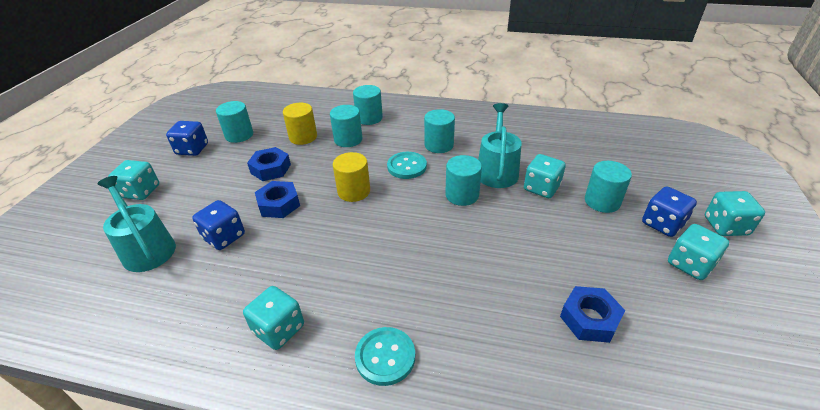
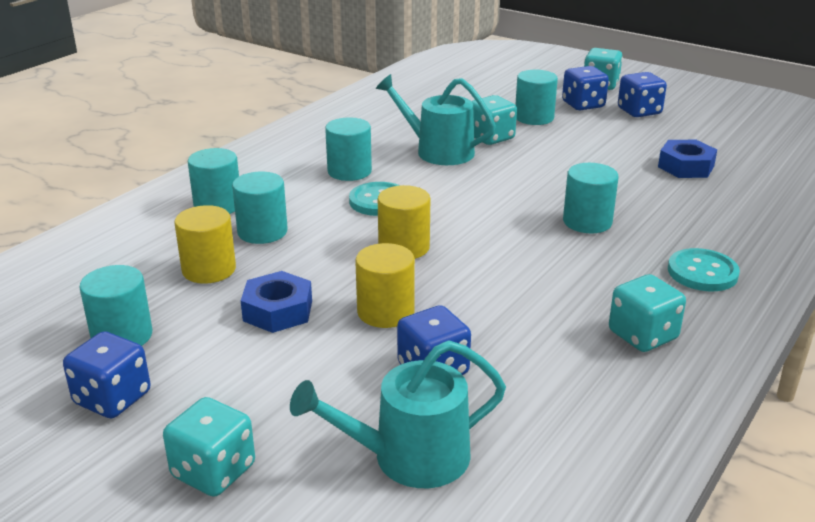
camera: 70 degrees left, 10 degrees down
blue nut [255,181,300,218] -> yellow cylinder [355,243,415,328]
turquoise cylinder [445,155,482,206] -> turquoise cylinder moved to [563,163,619,233]
turquoise dice [668,224,729,280] -> blue dice [618,72,667,117]

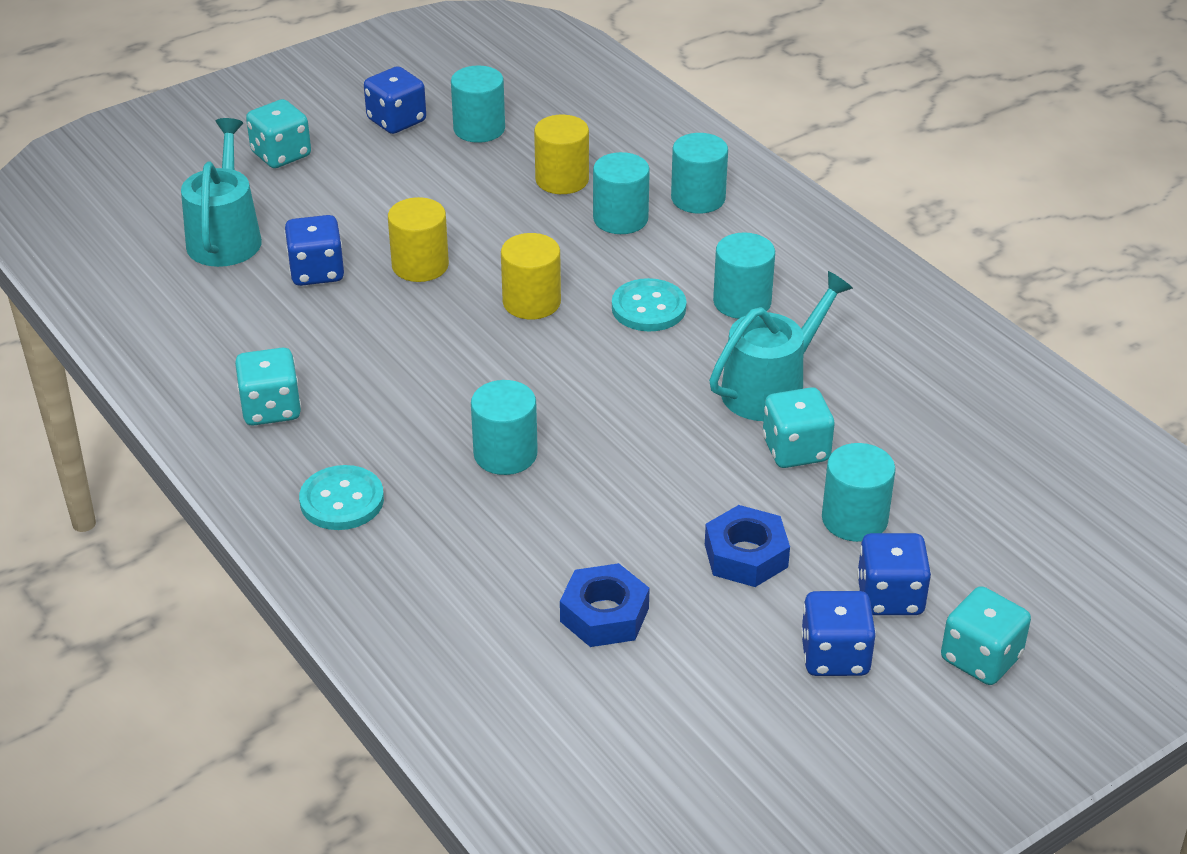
camera: 110 degrees right, 10 degrees up
blue nut [241,271,312,333] -> blue nut moved to [705,505,790,587]

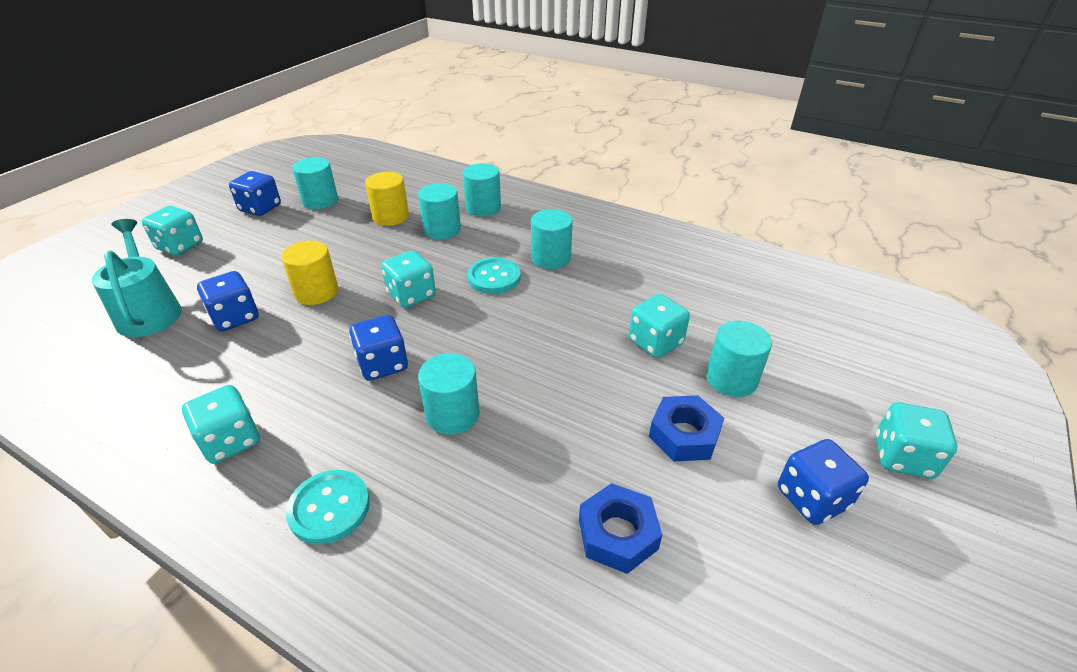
camera: 25 degrees left, 0 degrees up
yellow cylinder [501,233,561,319] -> turquoise dice [381,250,436,308]
turquoise watering can [709,271,853,421] -> none
blue dice [857,533,931,615] -> blue dice moved to [349,315,408,381]

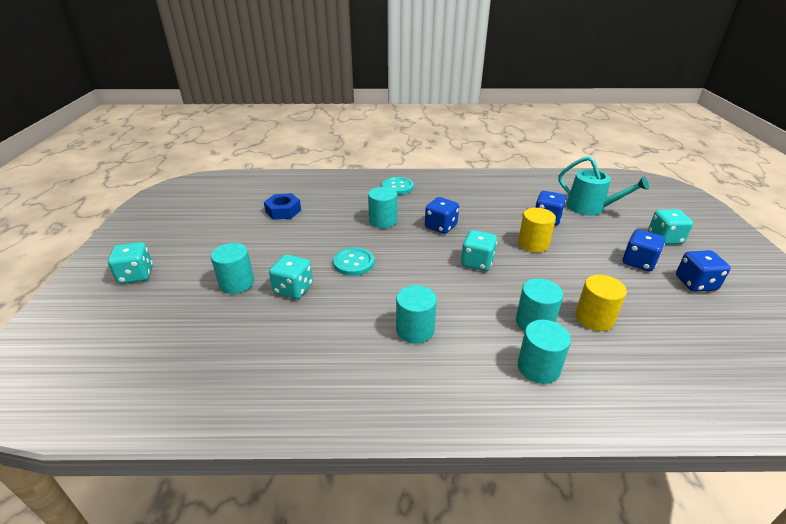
camera: 150 degrees right, 5 degrees down
turquoise dice [182,385,260,464] -> none
turquoise cylinder [292,157,338,209] -> none
turquoise button [467,257,521,294] -> turquoise button moved to [333,247,374,276]
blue nut [649,395,724,461] -> none
blue dice [778,439,869,525] -> blue dice moved to [623,229,665,271]

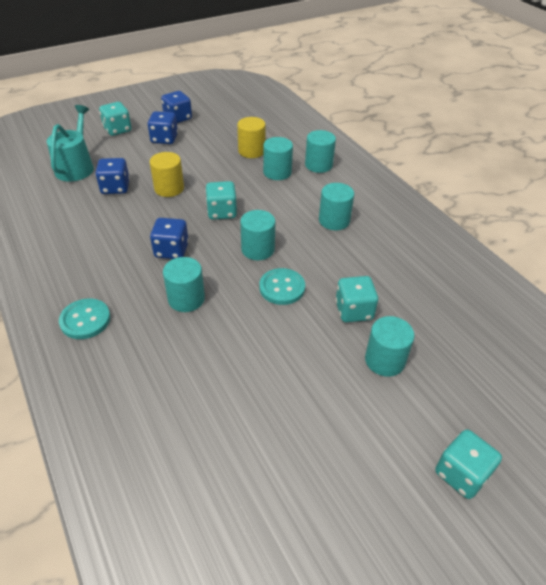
camera: 120 degrees left, 10 degrees up
blue nut [264,193,301,220] -> none
none -> turquoise cylinder [240,210,276,260]

